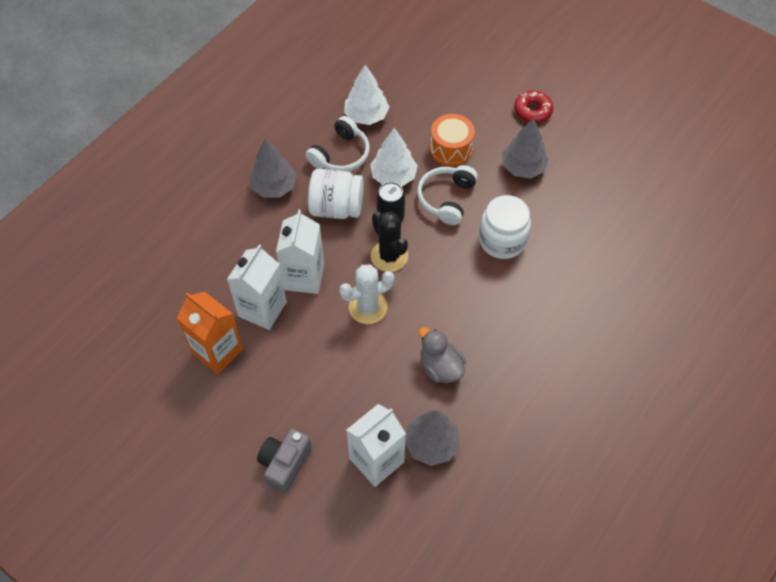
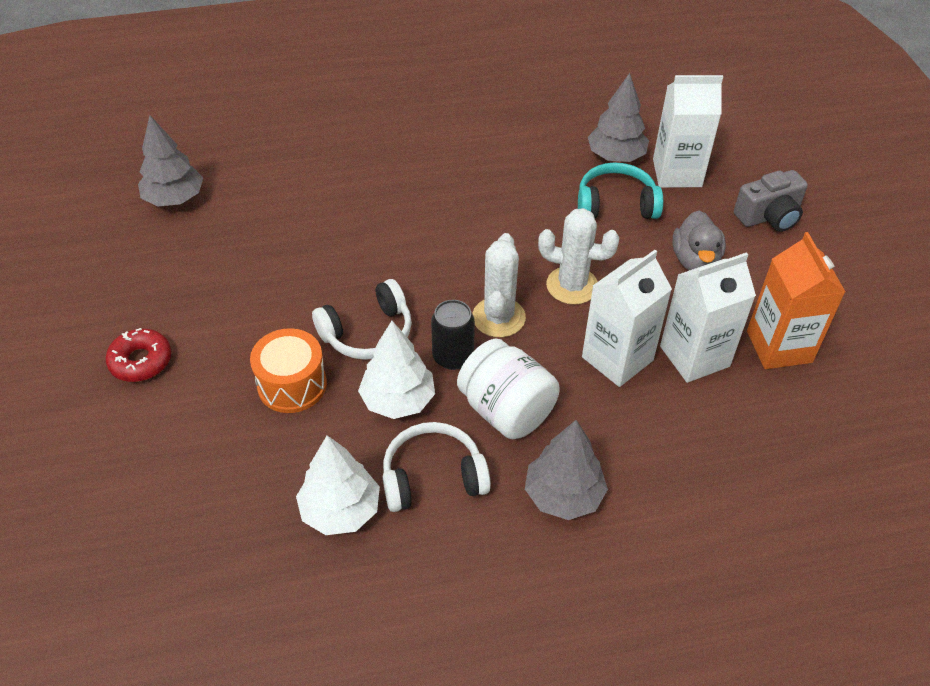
camera: 140 degrees left, 10 degrees down
black cactus [371,211,408,272] -> white cactus [472,233,526,337]
grey duck [419,327,466,383] -> grey duck moved to [673,211,726,270]
white jar [479,195,531,259] -> none
grey tree [502,118,549,179] -> grey tree moved to [138,116,203,207]
none -> turquoise headphones [578,162,663,219]

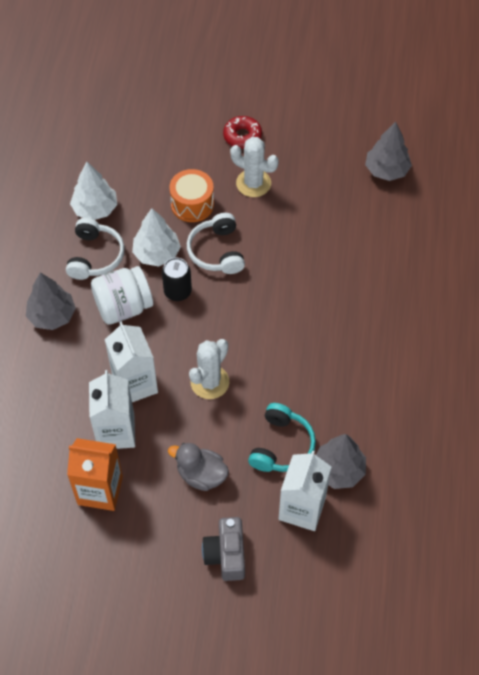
camera: 110 degrees right, 10 degrees up
white cactus [472,233,526,337] -> white cactus moved to [230,137,279,197]

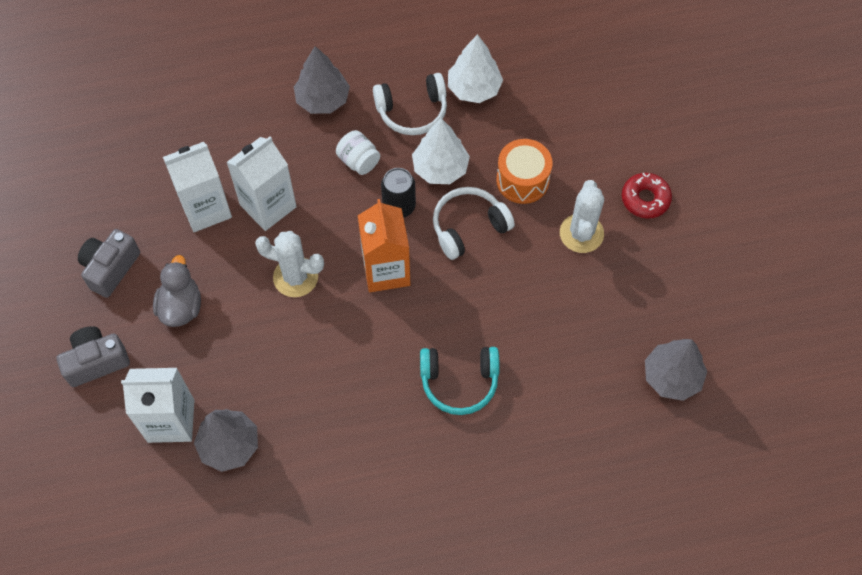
camera: 70 degrees right, 5 degrees up
orange carton [67,438,123,511] -> orange carton moved to [358,199,411,292]
white jar [91,266,153,325] -> white jar [336,130,380,175], size x0.59
turquoise headphones [248,403,316,472] -> turquoise headphones moved to [420,347,500,415]
none -> grey camera [78,229,140,298]

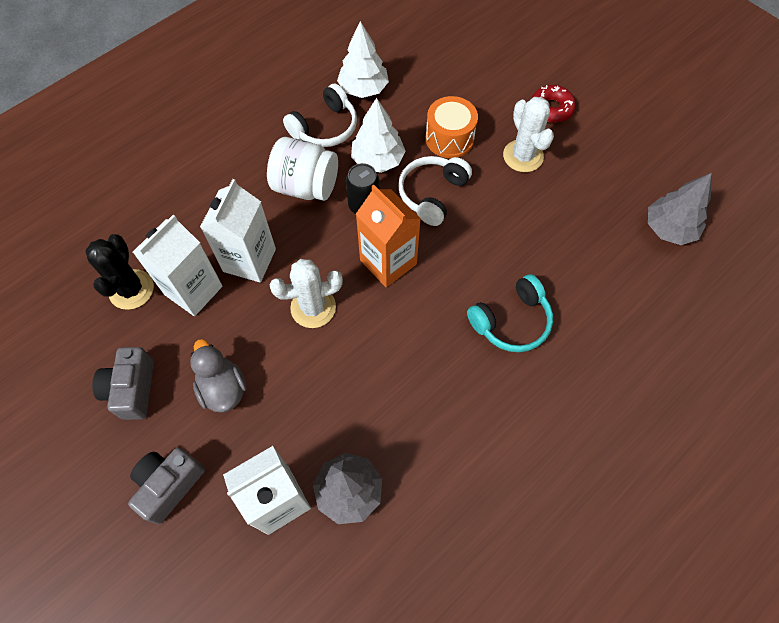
camera: 30 degrees left, 0 degrees up
grey tree [294,46,350,114] -> none
white jar [336,130,380,175] -> white jar [267,137,338,201], size x1.69
none -> black cactus [85,234,154,310]

